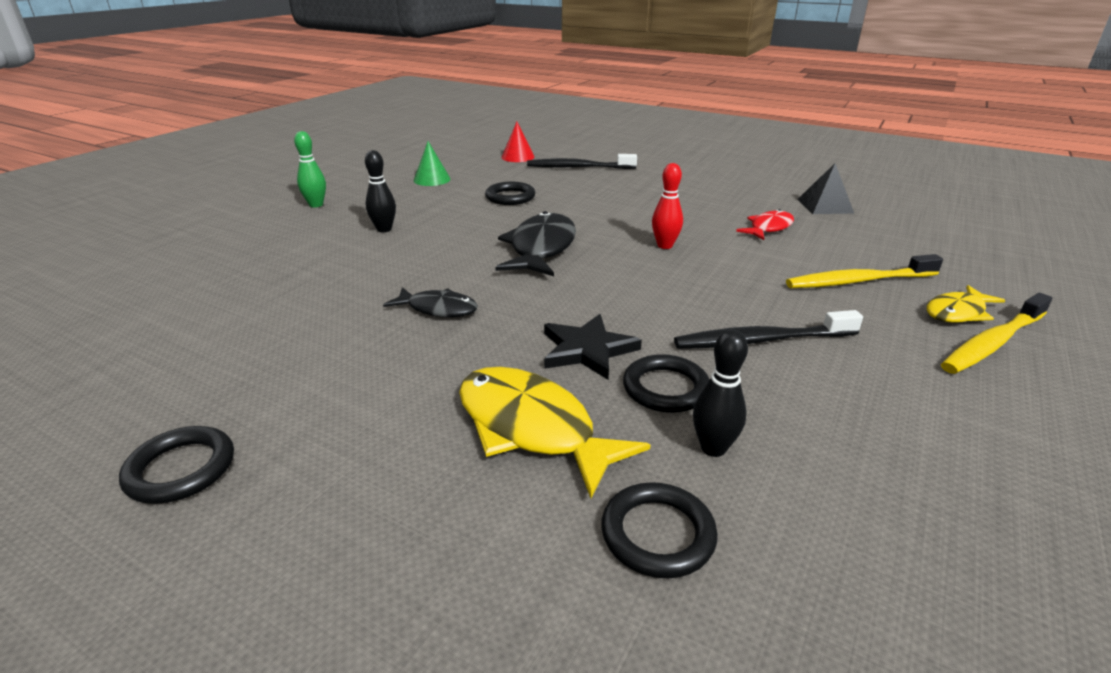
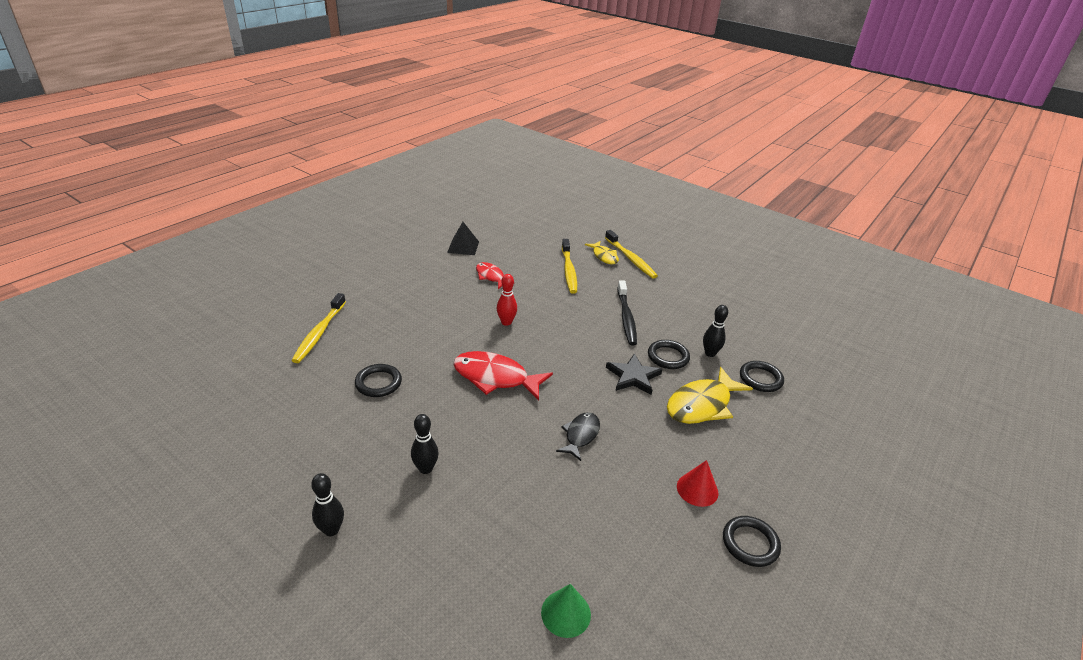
camera: 85 degrees left, 5 degrees up
green bowling pin [294,131,326,208] -> black bowling pin [311,473,344,536]
green cone [414,141,451,186] -> green cone moved to [541,584,591,638]
black fish [495,211,576,276] -> red fish [453,351,553,400]
red cone [501,122,535,162] -> red cone moved to [677,460,719,507]
black toothbrush [527,154,637,169] -> yellow toothbrush [291,293,346,363]

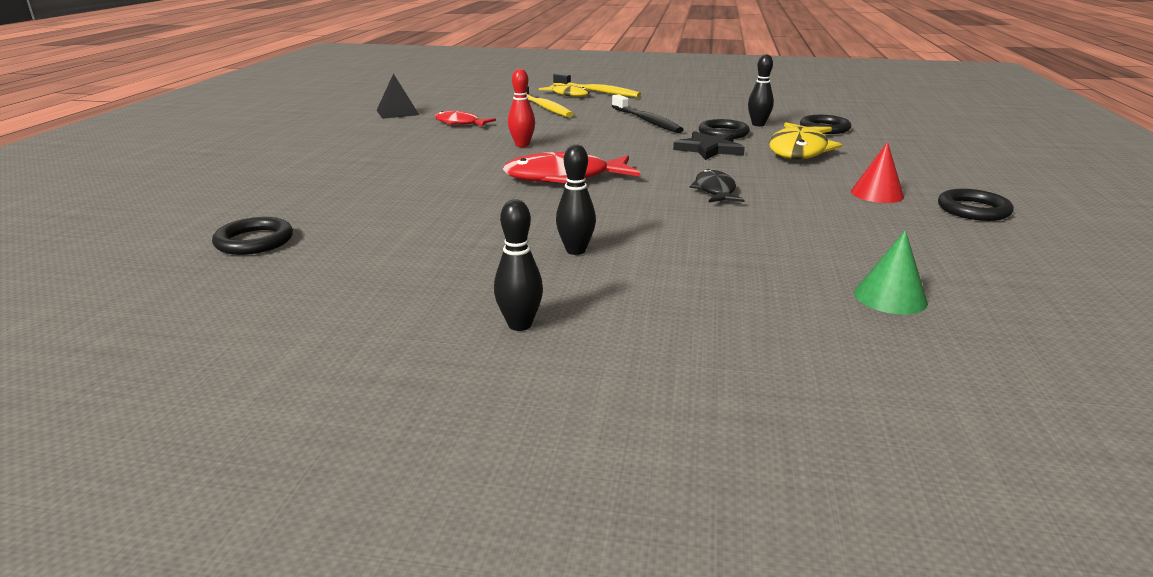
camera: 25 degrees left, 10 degrees down
yellow toothbrush [291,293,346,363] -> none
black ring [355,364,402,397] -> black ring moved to [212,217,293,255]

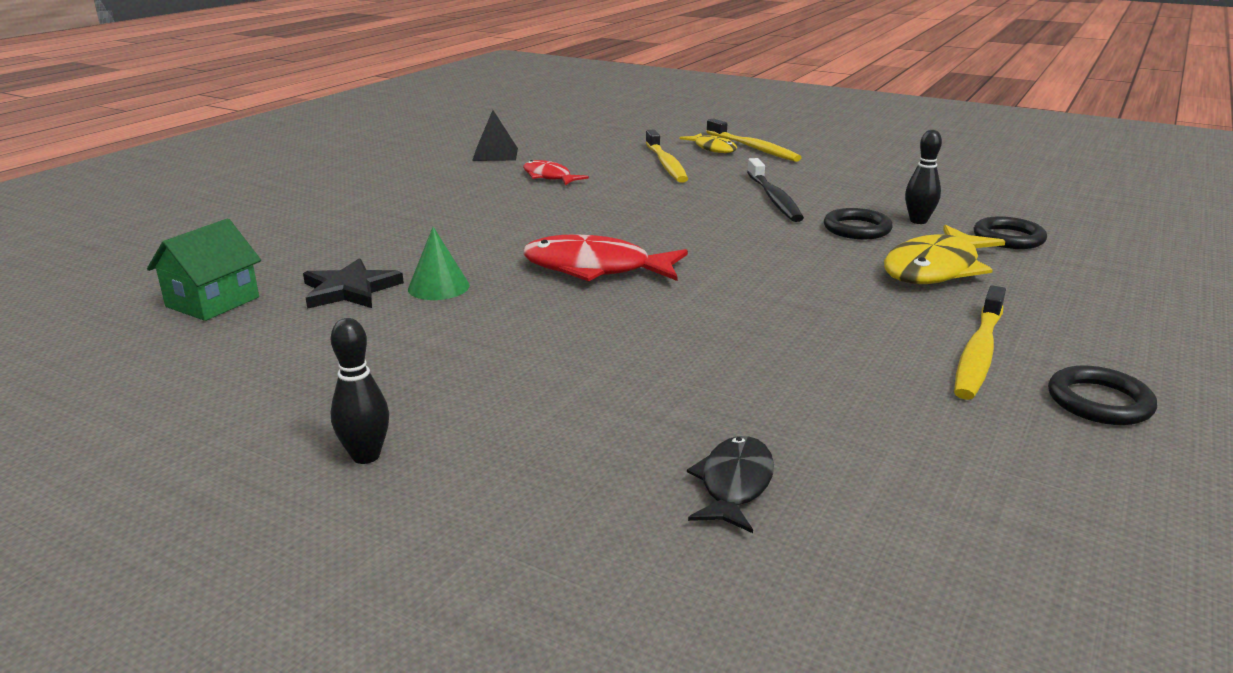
camera: 20 degrees right, 0 degrees up
black ring [212,217,293,255] -> green house [147,218,261,321]
red bowling pin [508,69,535,147] -> none
black bowling pin [556,144,596,255] -> none
black star [673,131,745,160] -> black star moved to [303,258,404,309]
black fish [689,169,745,202] -> black fish moved to [687,436,774,533]
red cone [851,142,904,203] -> yellow toothbrush [954,285,1006,400]
green cone [854,230,928,315] -> green cone moved to [408,227,470,300]

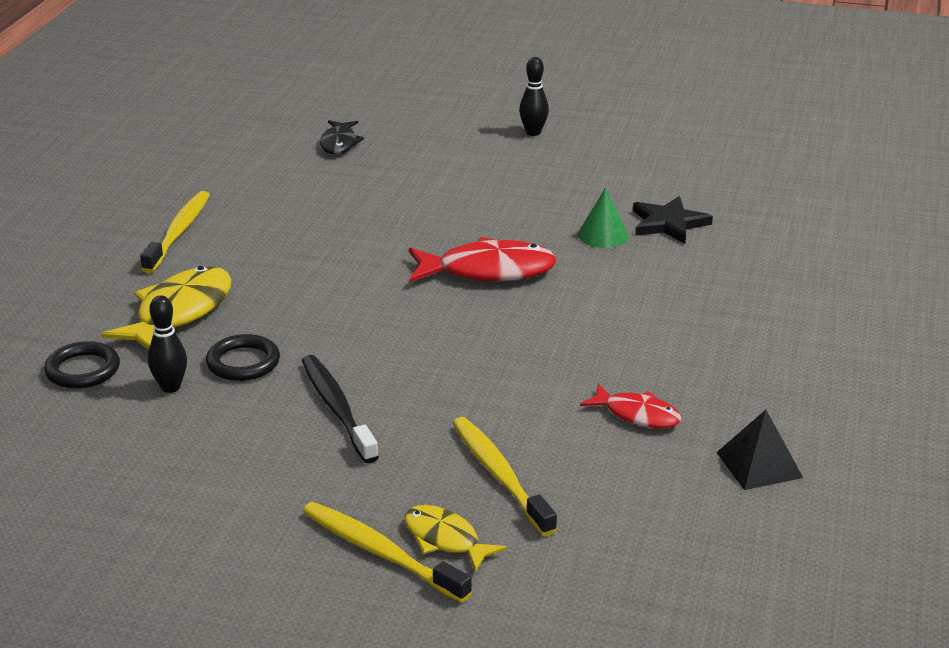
camera: 165 degrees right, 5 degrees up
green house [147,218,261,321] -> none
black ring [1048,365,1157,425] -> none

